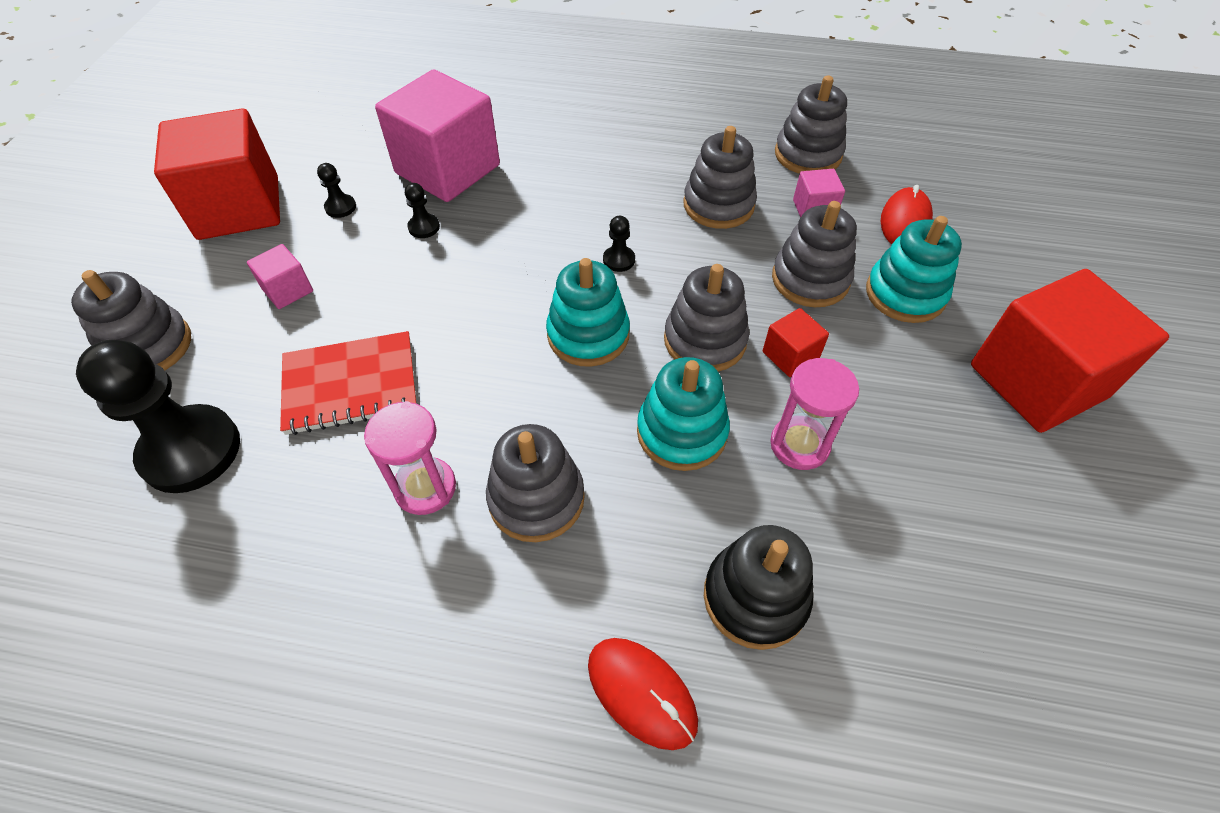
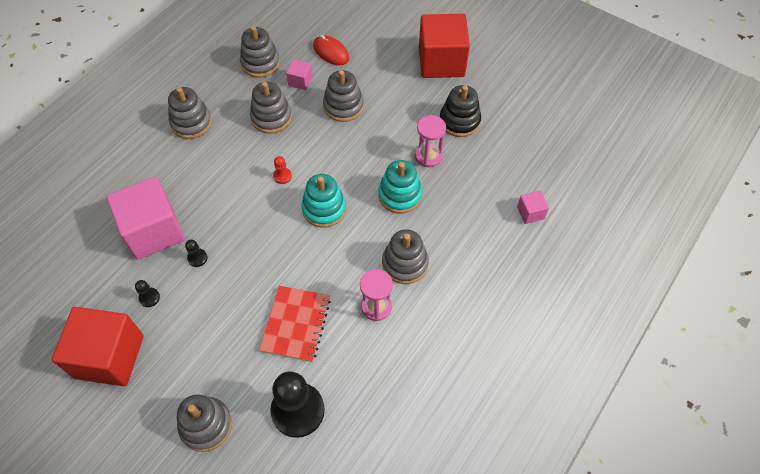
camera: 65 degrees left, 5 degrees up
pink cube [247,244,313,309] -> pink cube moved to [517,191,549,224]
red mouse [588,638,698,750] -> none
black pawn [603,216,635,272] -> red pawn [273,156,292,184]
grey stacking toy [664,264,749,371] -> grey stacking toy moved to [168,87,212,139]
black stacking toy [704,525,813,650] -> black stacking toy moved to [440,85,481,137]
red cube [763,308,829,377] -> none
turquoise stacking toy [866,216,962,323] -> none

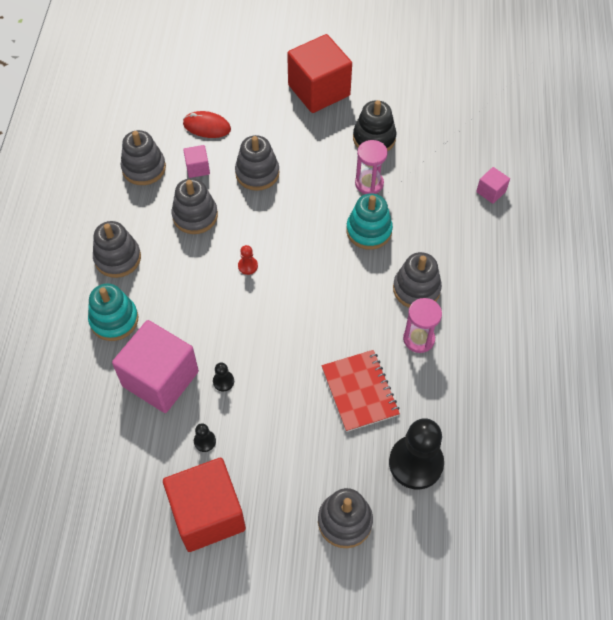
camera: 30 degrees left, 0 degrees up
turquoise stacking toy [301,174,346,228] -> turquoise stacking toy moved to [88,283,138,341]

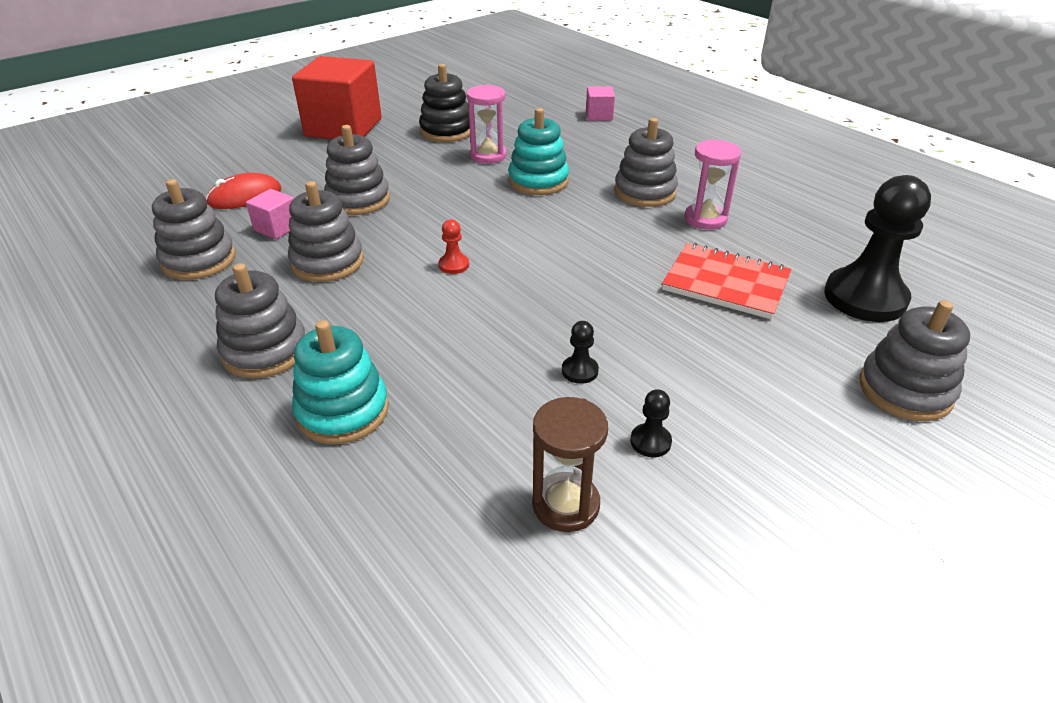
camera: 45 degrees left, 20 degrees down
pink cube [112,320,199,413] -> none
red cube [163,458,246,552] -> none
none -> brown hourglass [532,397,608,532]

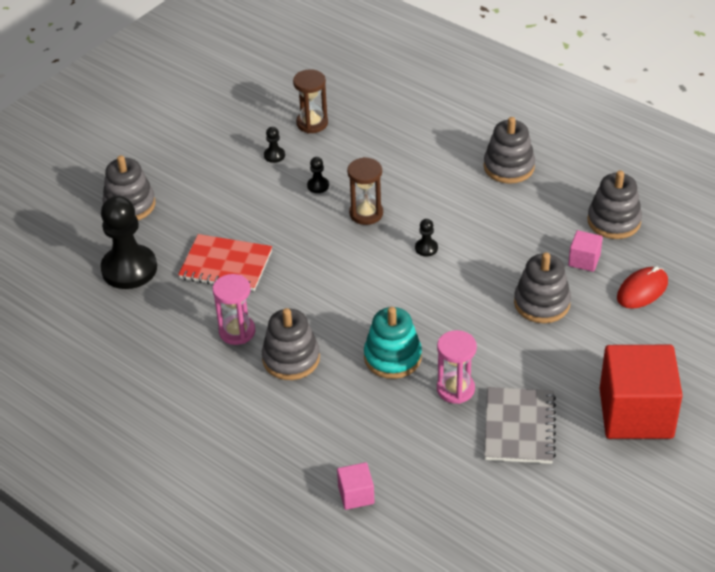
camera: 170 degrees right, 5 degrees up
grey stacking toy [288,181,364,282] -> none
turquoise stacking toy [292,320,389,444] -> none
black stacking toy [419,64,470,142] -> grey notebook [484,387,556,464]
red pawn [439,219,469,274] -> black pawn [415,219,438,256]
none -> brown hourglass [347,157,383,225]

